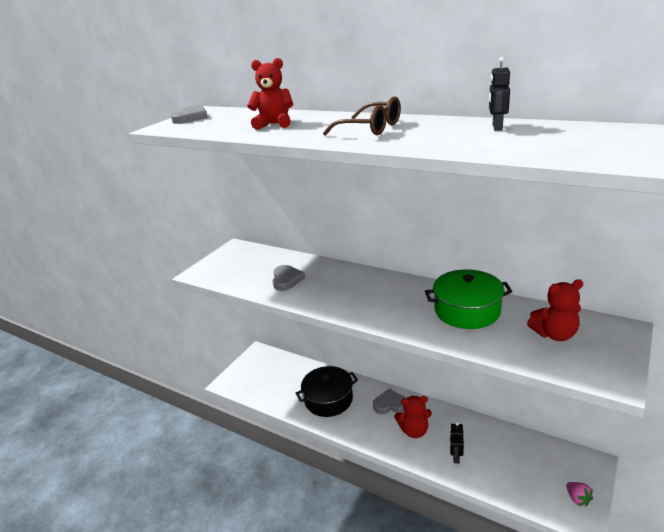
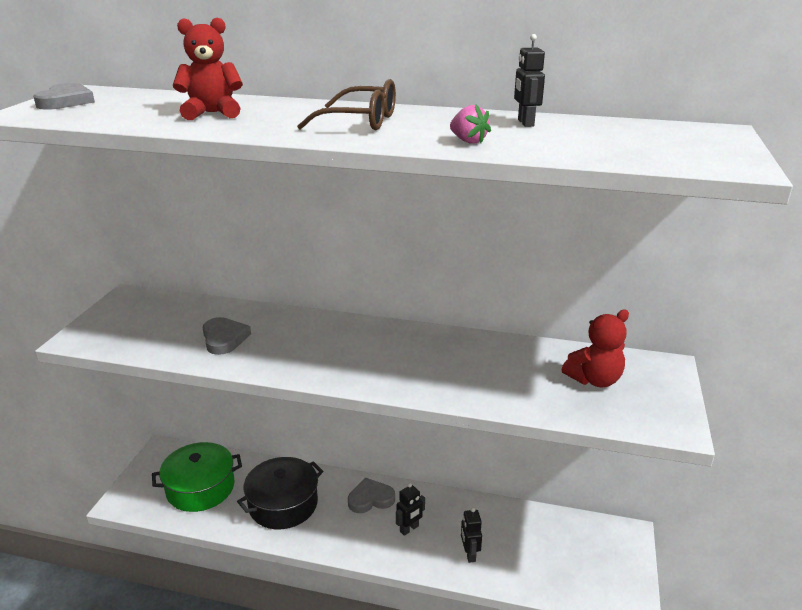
camera: 20 degrees left, 0 degrees up
red teddy bear [394,396,432,438] -> black robot [396,483,425,536]
green pot [425,269,513,329] -> green pot moved to [152,442,242,512]
pink strawberry [566,482,593,506] -> pink strawberry moved to [450,105,491,144]

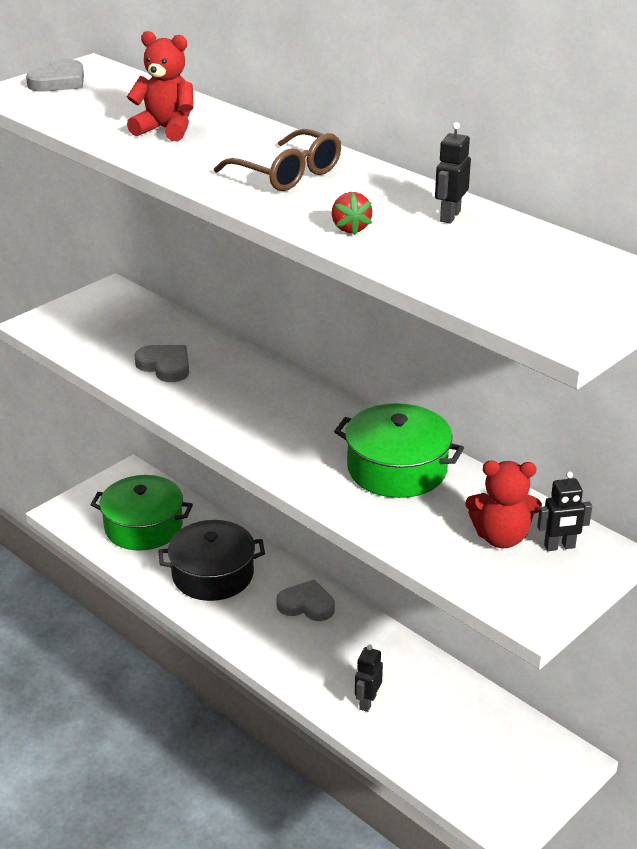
camera: 30 degrees right, 5 degrees up
grey heart [202,317,251,355] -> grey heart turned 60 degrees counterclockwise [134,345,189,382]
black robot [396,483,425,536] -> black robot moved to [537,471,592,551]
pink strawberry [450,105,491,144] -> red strawberry [332,192,372,235]
none -> green pot [334,403,464,498]

